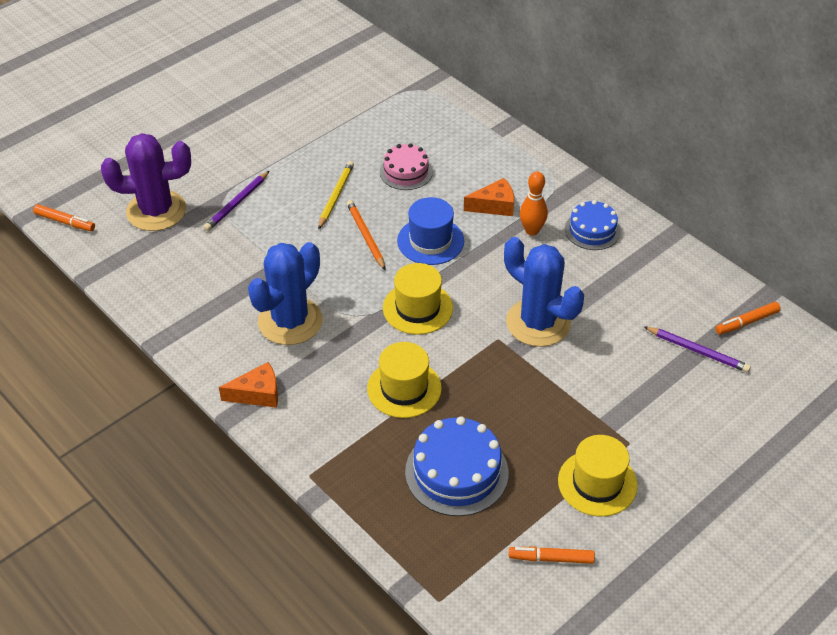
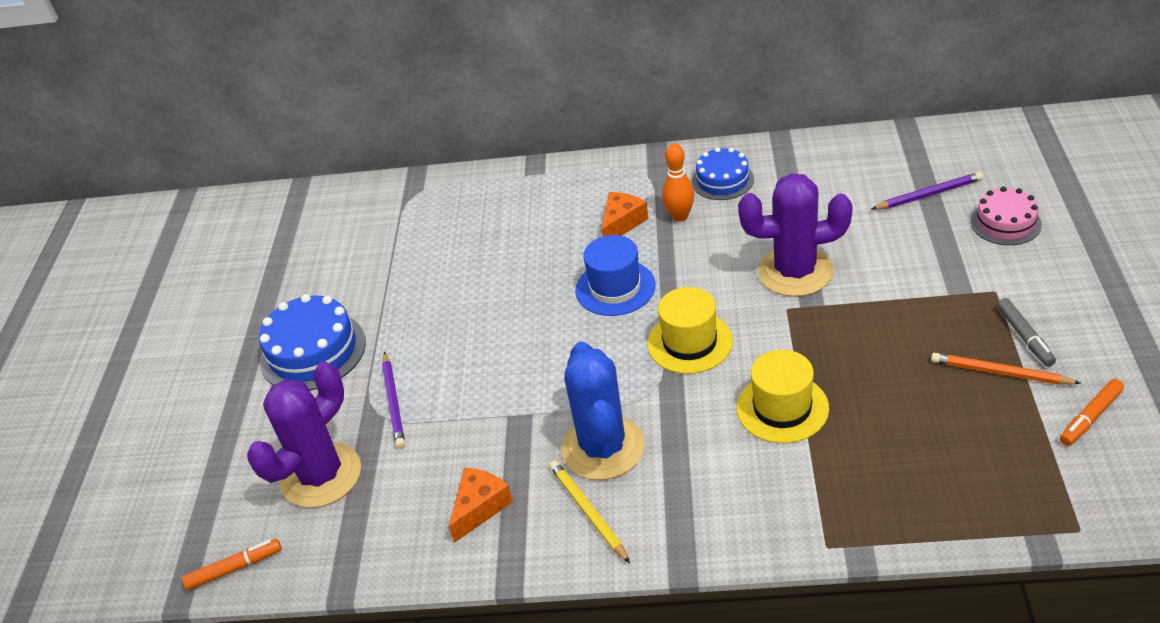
camera: 40 degrees left, 5 degrees down
orange cheese [219,362,278,408] -> orange cheese moved to [449,468,513,543]
yellow pencil [318,161,354,230] -> yellow pencil moved to [549,460,630,563]
orange pencil [346,200,385,270] -> orange pencil moved to [931,353,1081,385]
pink cake [380,143,433,190] -> pink cake moved to [970,187,1042,245]
blue cake [405,416,509,516] -> blue cake moved to [259,294,366,390]
blue cactus [504,237,584,347] -> purple cactus [738,173,853,297]
yellow hat [558,435,638,517] -> grey marker [997,298,1056,367]
orange marker [715,302,781,335] -> none

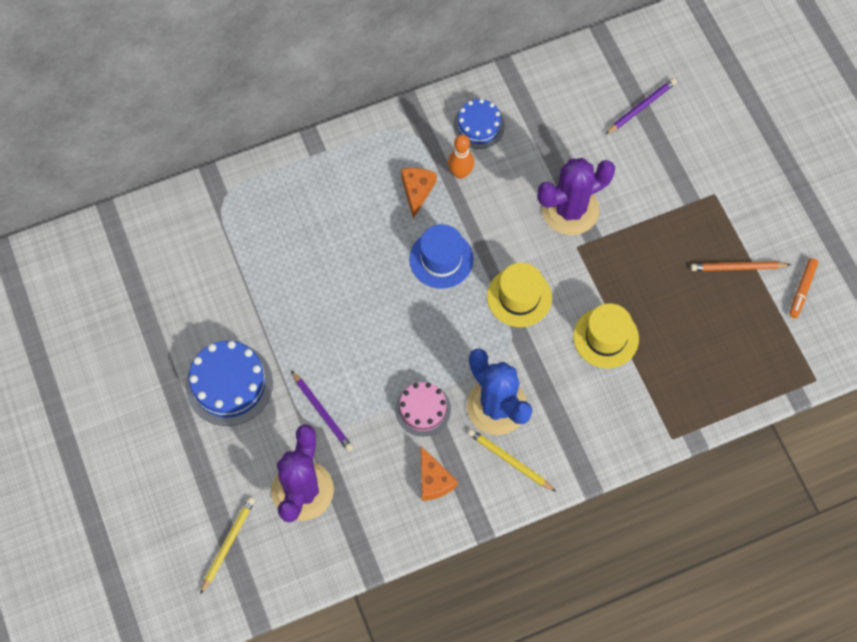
camera: 30 degrees left, 25 degrees up
orange marker [182,539,281,590] -> none
orange cheese [449,468,513,543] -> orange cheese turned 150 degrees clockwise [421,446,458,501]
pink cake [970,187,1042,245] -> pink cake moved to [395,382,451,436]
grey marker [997,298,1056,367] -> none
none -> yellow pencil [200,497,255,594]

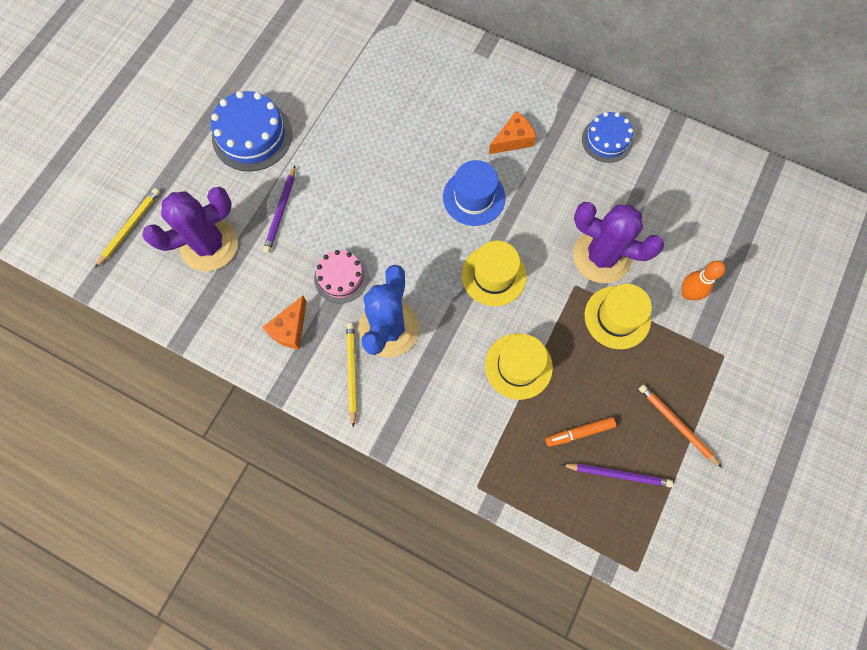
camera: 50 degrees right, 5 degrees up
yellow pencil [200,497,255,594] -> yellow pencil turned 45 degrees counterclockwise [95,188,160,268]
orange bowling pin [448,134,474,179] -> orange bowling pin moved to [682,261,726,300]
purple pencil [606,78,677,134] -> purple pencil moved to [561,463,673,488]
orange marker [789,258,818,318] -> orange marker moved to [545,417,616,447]
none -> yellow hat [585,284,652,349]

